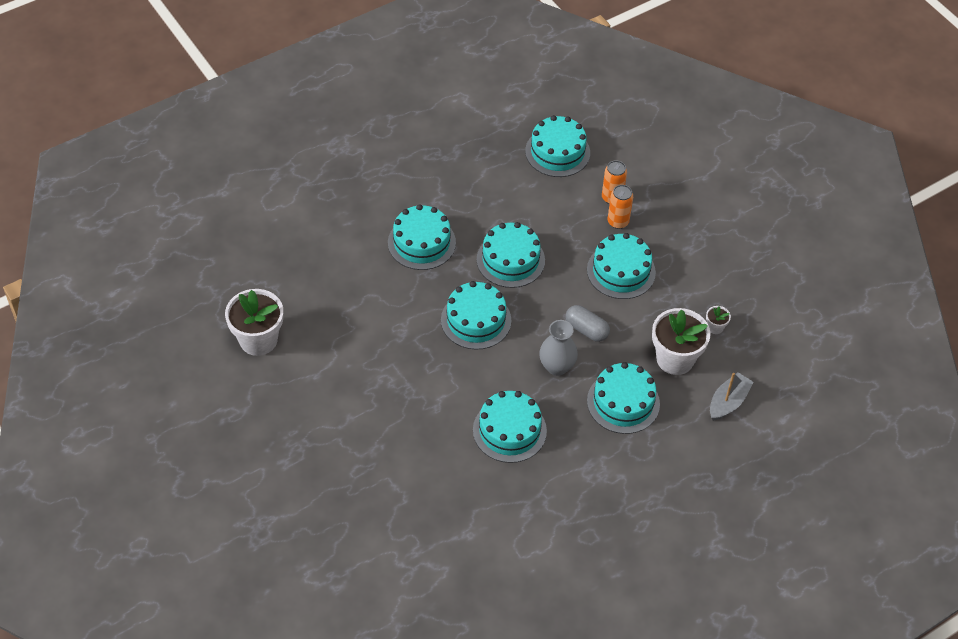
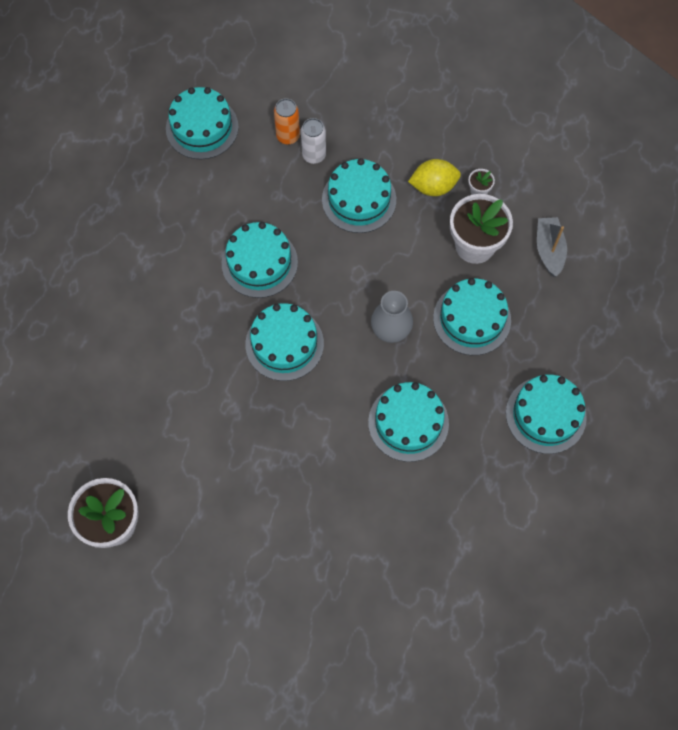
camera: 40 degrees left, 15 degrees up
turquoise cake [388,204,456,270] -> turquoise cake moved to [506,375,587,454]
grey capsule [565,305,610,342] -> none
orange can [608,185,633,229] -> white can [301,118,326,164]
none -> yellow lemon [408,159,461,196]

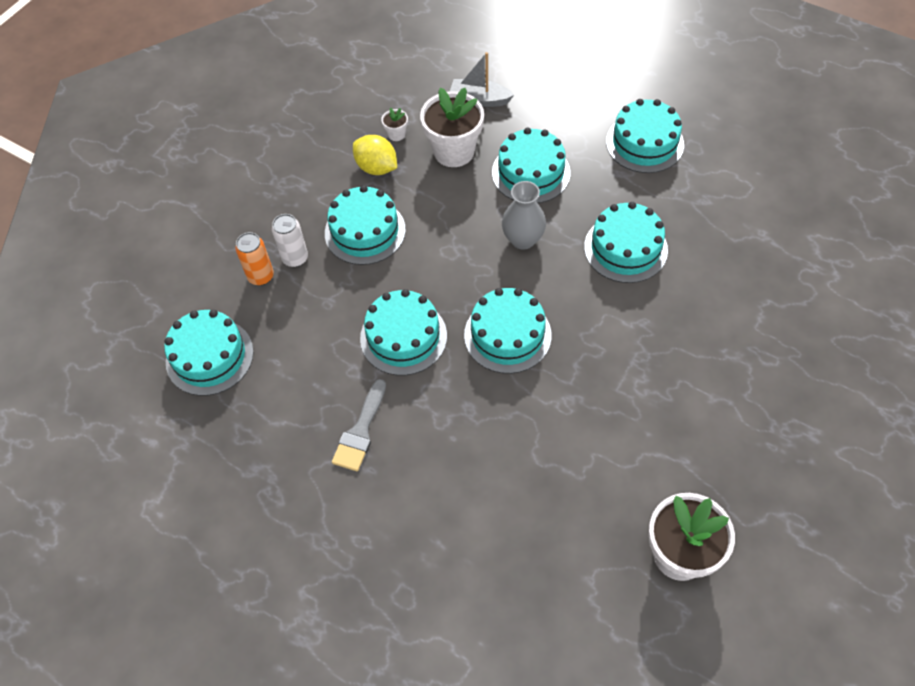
camera: 70 degrees left, 10 degrees down
yellow lemon [408,159,461,196] -> yellow lemon turned 60 degrees counterclockwise [353,135,397,175]
none -> grey brush [332,379,386,471]

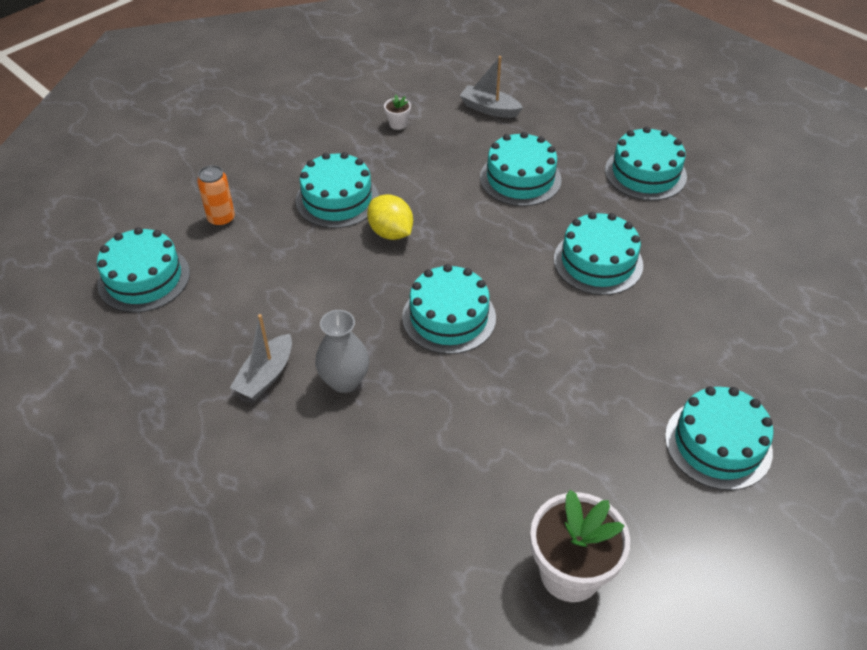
camera: 10 degrees right, 10 degrees down
white can [272,214,308,267] -> none
grey brush [332,379,386,471] -> grey boat [230,314,292,400]
yellow lemon [353,135,397,175] -> yellow lemon moved to [367,194,413,240]
turquoise cake [360,289,447,375] -> turquoise cake moved to [665,386,773,490]
white flower pot [420,87,484,167] -> none
grey vase [502,181,546,250] -> grey vase moved to [315,310,369,393]

